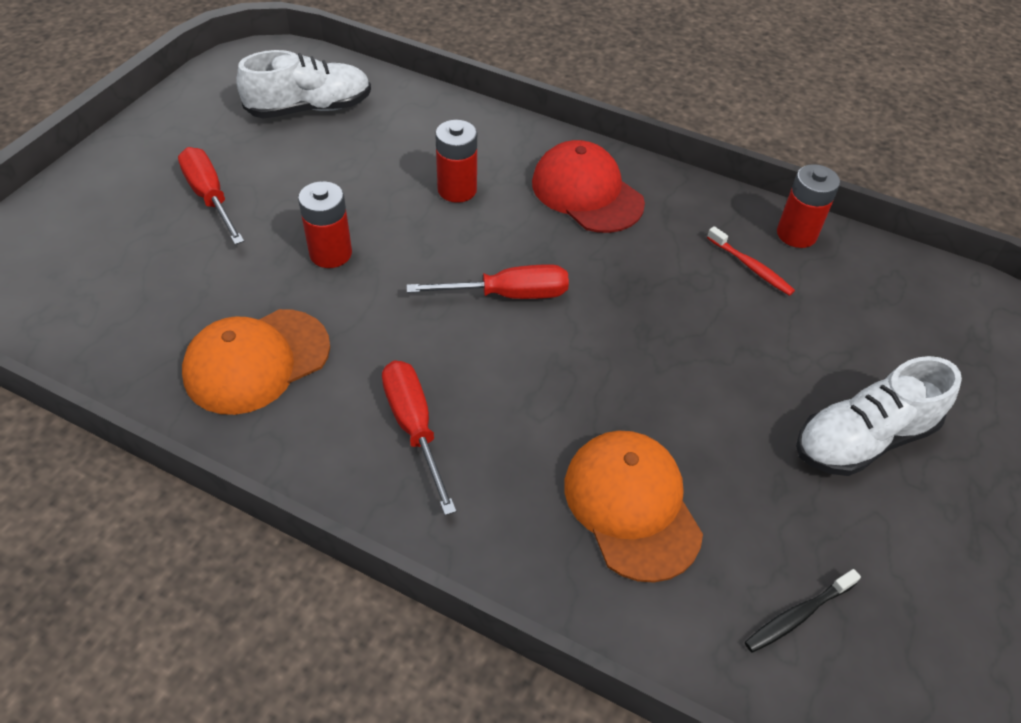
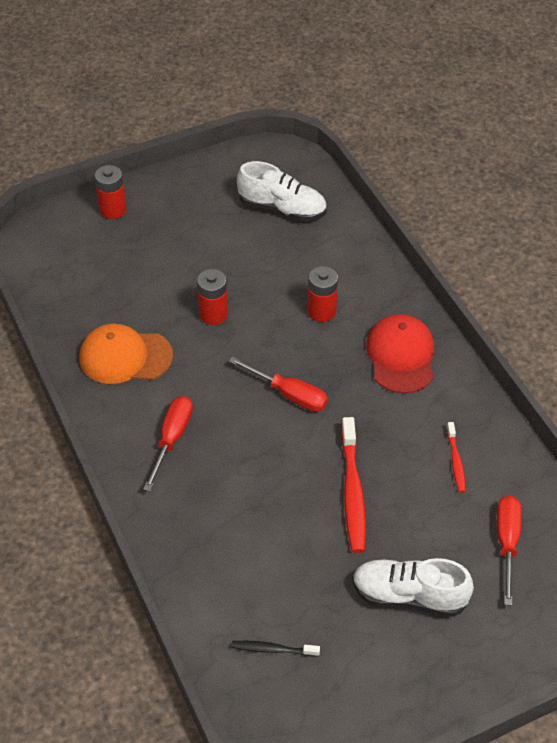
camera: 40 degrees right, 0 degrees up
red screwdriver [178,147,244,245] -> red screwdriver moved to [497,495,522,605]
orange cap [564,431,703,583] -> none
red battery [777,164,840,248] -> red battery moved to [94,165,127,219]
none -> red toothbrush [341,417,366,553]

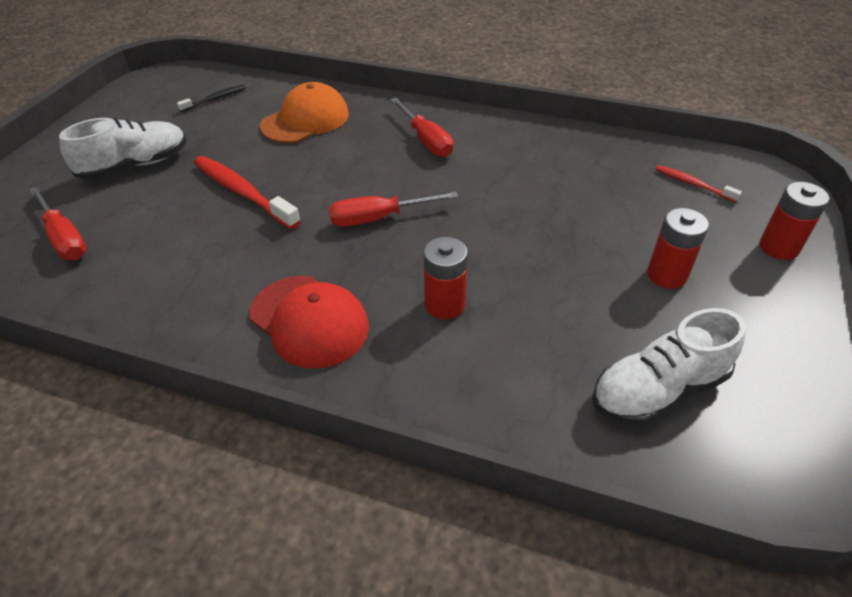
camera: 135 degrees right, 5 degrees down
orange cap [80,323,173,384] -> orange cap moved to [260,82,349,143]
red battery [197,269,228,325] -> red battery moved to [647,208,709,289]
red toothbrush [447,422,466,493] -> red toothbrush moved to [655,165,742,202]

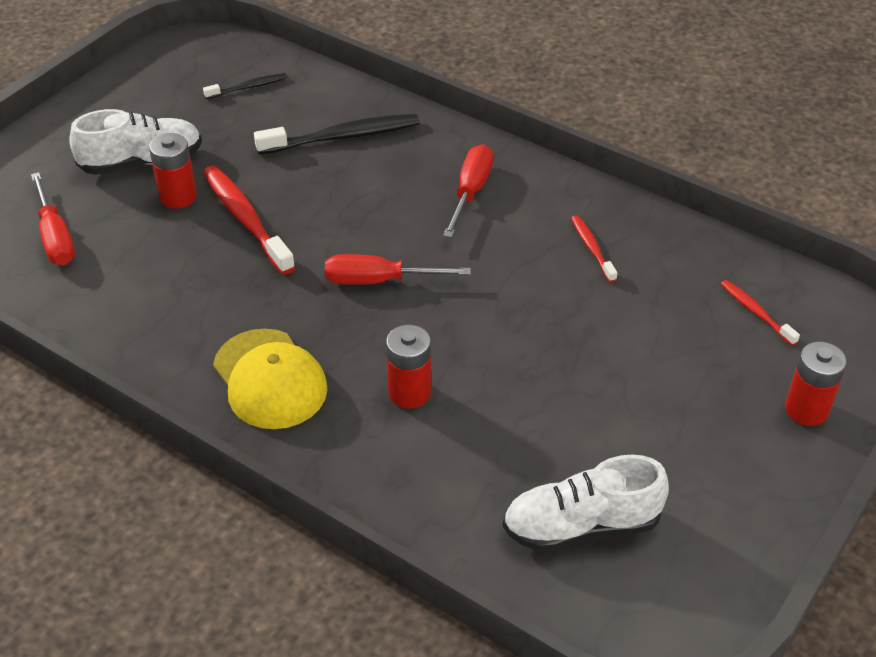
camera: 15 degrees right, 0 degrees up
red cap [250,276,369,369] -> yellow cap [213,329,328,429]
orange cap [260,82,349,143] -> black toothbrush [254,114,419,154]
red screwdriver [390,98,453,157] -> red screwdriver turned 150 degrees counterclockwise [443,145,493,238]
red battery [647,208,709,289] -> red battery moved to [149,133,197,209]
none -> red toothbrush [571,215,617,283]

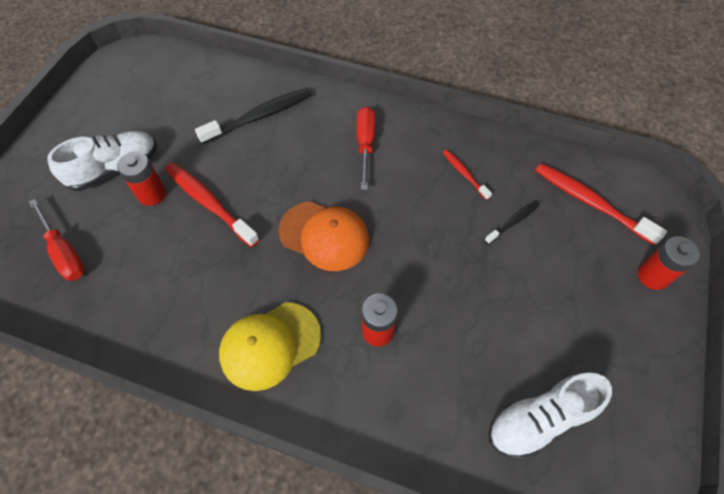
camera: 15 degrees left, 15 degrees up
black toothbrush [203,73,287,99] -> black toothbrush moved to [485,200,540,245]
yellow cap [213,329,328,429] -> yellow cap turned 105 degrees clockwise [219,302,321,391]
red screwdriver [325,254,471,285] -> orange cap [278,201,369,271]
red toothbrush [721,280,800,346] -> red toothbrush [535,163,667,245], size x1.86

